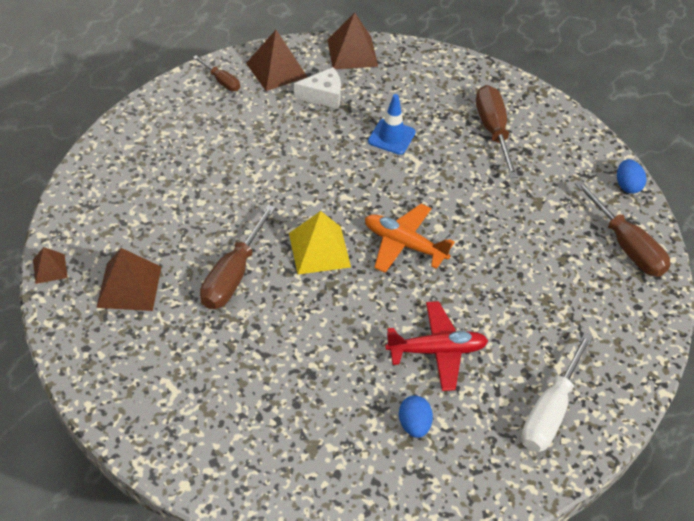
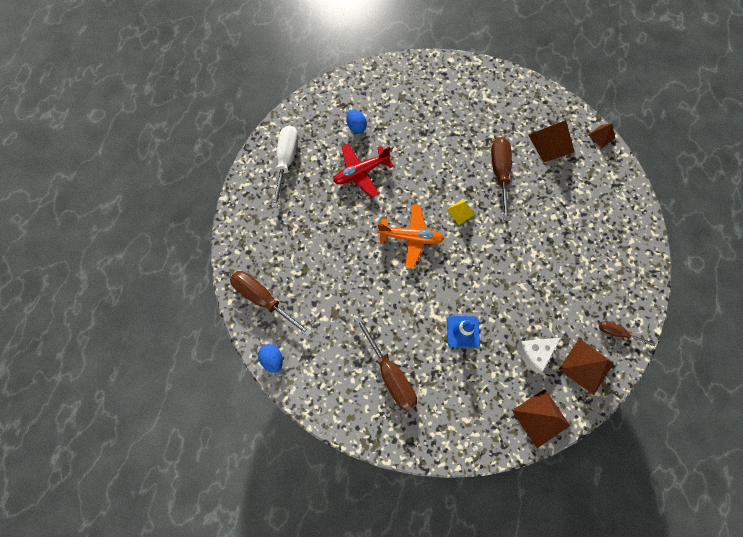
camera: 160 degrees right, 20 degrees up
yellow pyramid [289,211,351,274] -> yellow pyramid [446,199,475,225], size x0.57

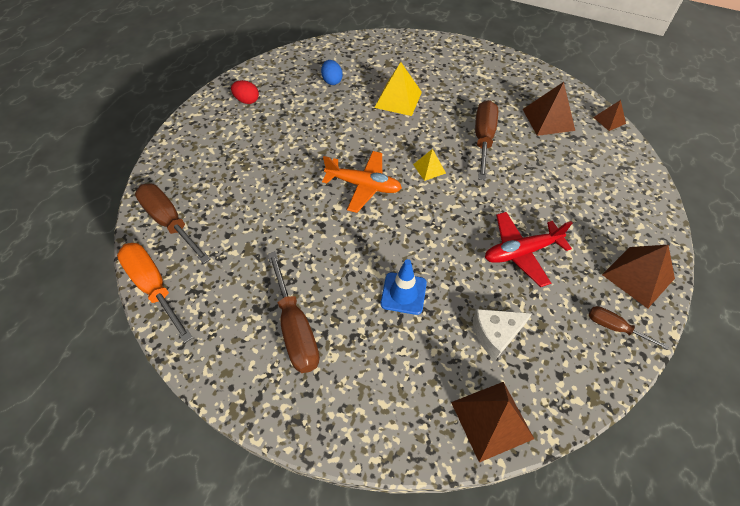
camera: 10 degrees right, 15 degrees down
blue egg [258,344,283,373] -> orange screwdriver [117,243,193,343]
white screwdriver [272,125,298,208] -> red egg [231,80,259,104]
red plane [333,143,394,197] -> red plane moved to [485,212,572,287]
brown pyramid [558,338,614,395] -> brown pyramid moved to [602,245,675,309]
none -> yellow pyramid [374,62,422,116]

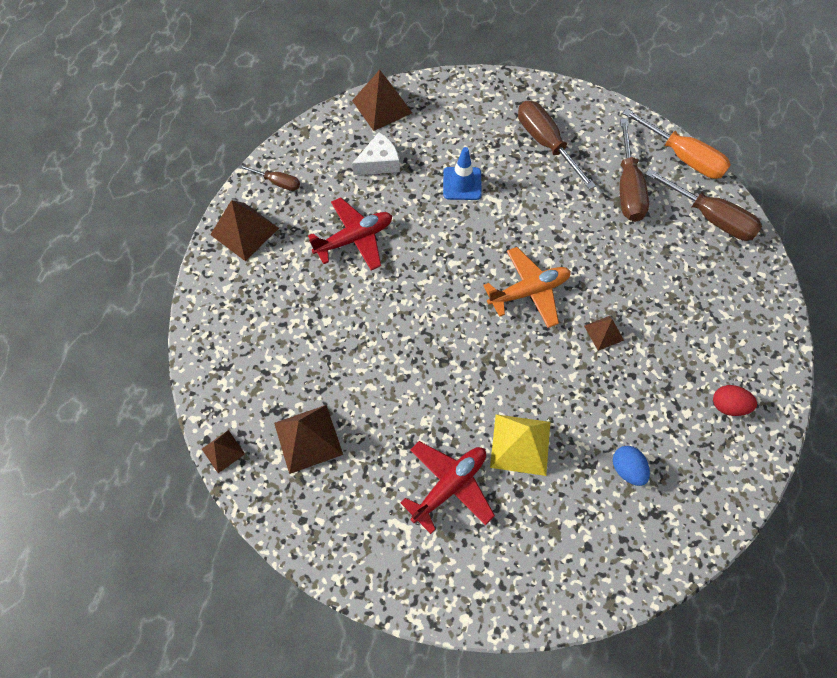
camera: 170 degrees right, 10 degrees up
orange plane [322,151,402,213] -> orange plane turned 150 degrees clockwise [483,247,571,328]
yellow pyramid [413,149,446,181] -> none
brown screwdriver [475,100,498,181] -> brown screwdriver moved to [619,119,649,222]
none -> red plane [400,441,495,534]
none -> brown pyramid [584,316,624,351]

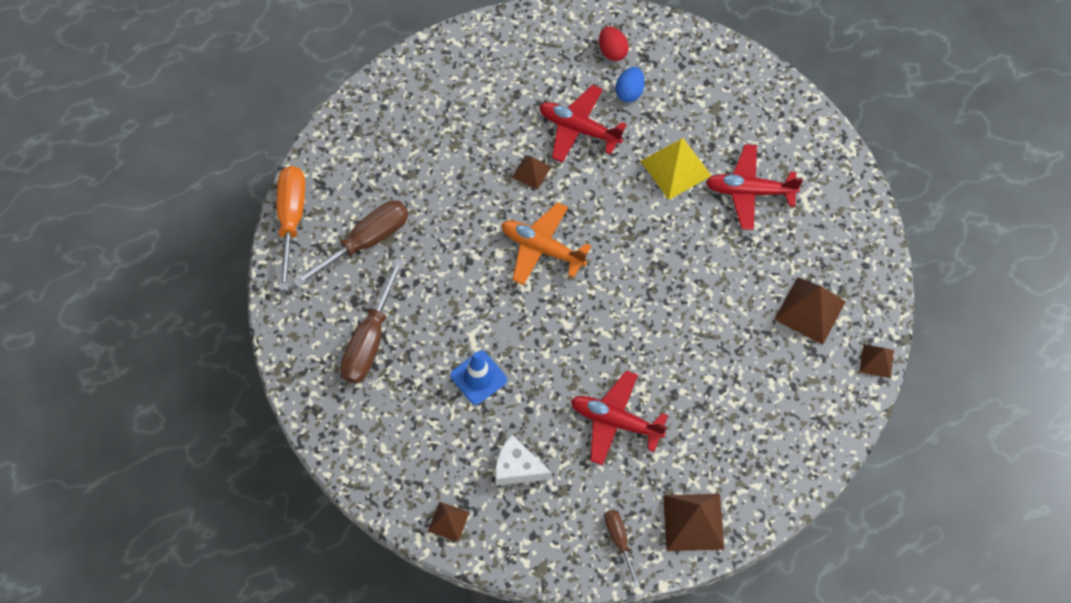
camera: 130 degrees left, 0 degrees up
brown pyramid [352,70,412,131] -> brown pyramid [428,502,470,542], size x0.57
brown screwdriver [645,169,762,241] -> none
red egg [713,385,757,416] -> red egg moved to [599,26,629,61]
none -> red plane [539,85,627,163]

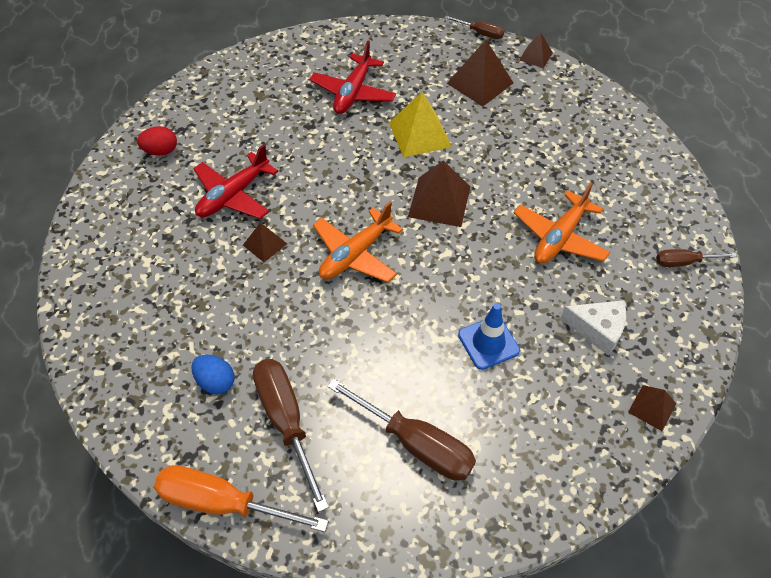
camera: 75 degrees left, 10 degrees down
white cheese [495,435,552,486] -> white cheese turned 105 degrees counterclockwise [560,300,626,356]
red plane [571,370,668,465] -> orange plane [514,183,610,264]
blue egg [615,67,645,102] -> blue egg moved to [191,355,234,394]
yellow pyramid [641,138,712,200] -> yellow pyramid moved to [389,92,452,158]
brown pyramid [663,494,724,551] -> brown pyramid moved to [408,160,470,227]
none -> brown screwdriver [445,16,505,39]

